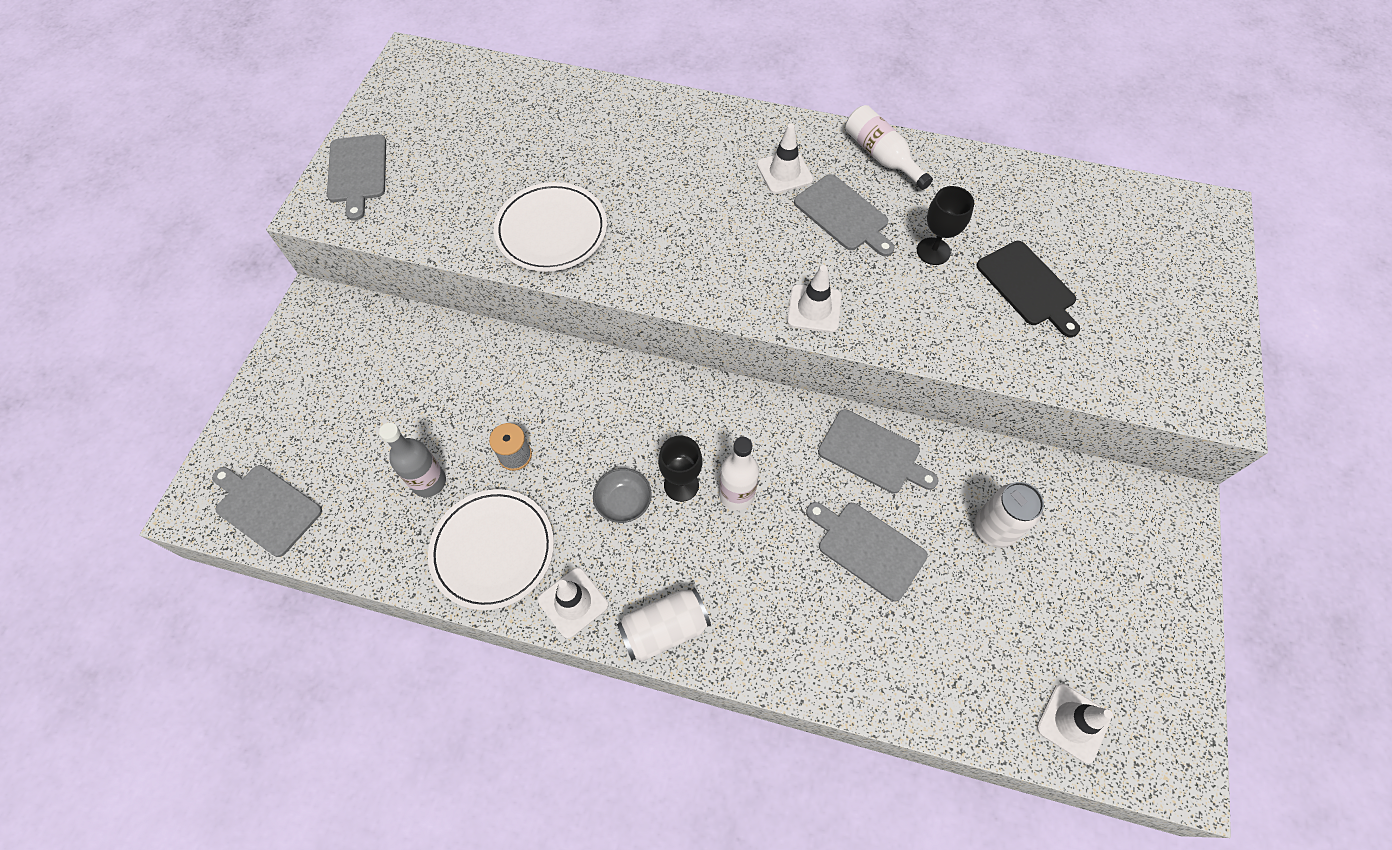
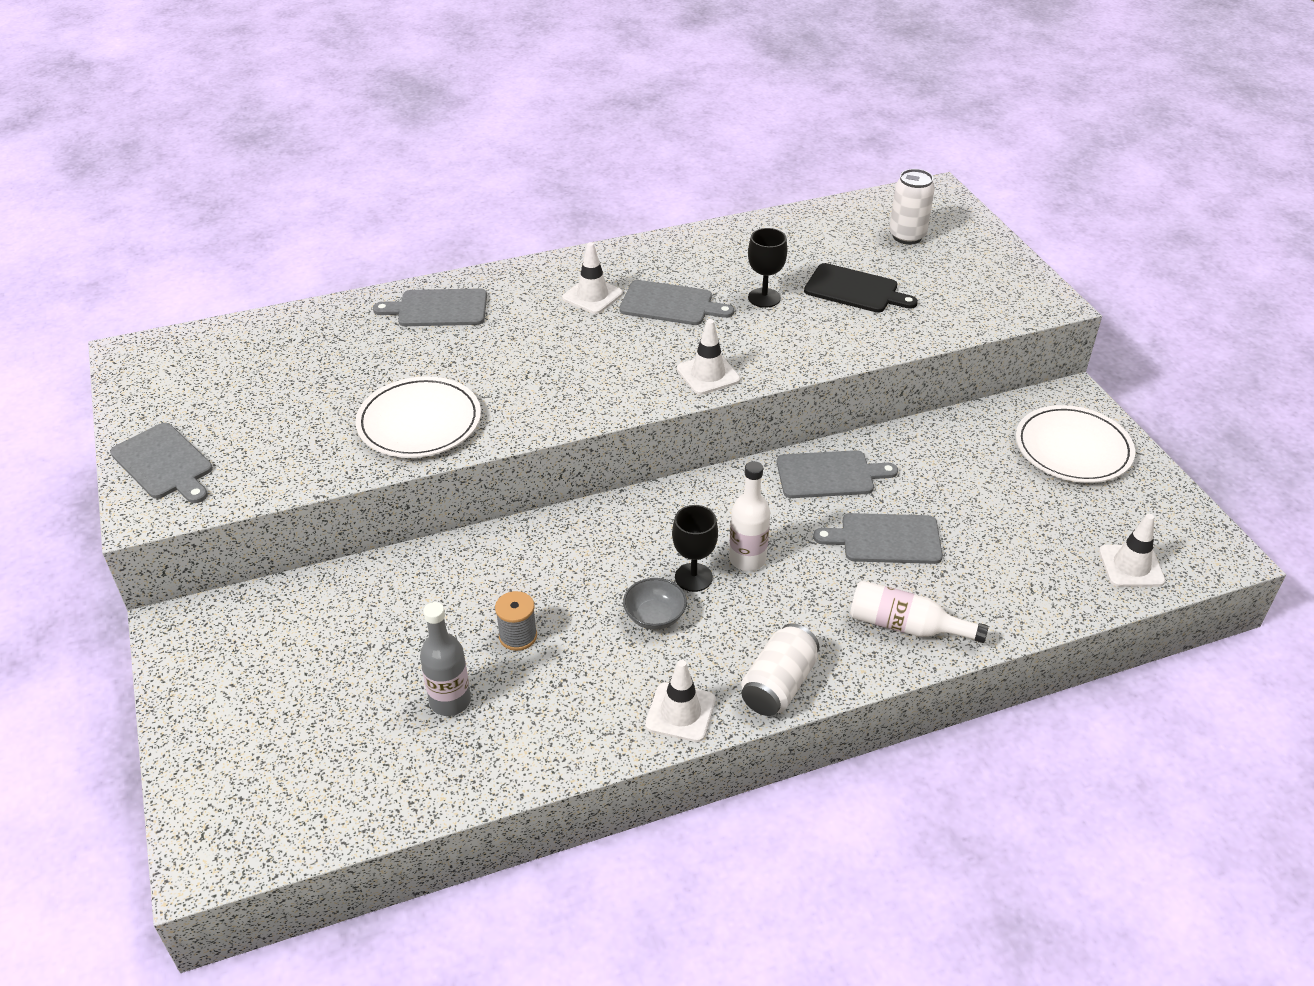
camera: 35 degrees left, 20 degrees down
grey cutting board [212,465,322,557] -> grey cutting board moved to [373,288,487,326]
white plate [428,489,554,610] -> white plate moved to [1016,405,1135,483]
white bottle [846,105,933,190] -> white bottle moved to [850,580,989,643]
white can [974,482,1044,548] -> white can moved to [889,169,935,245]

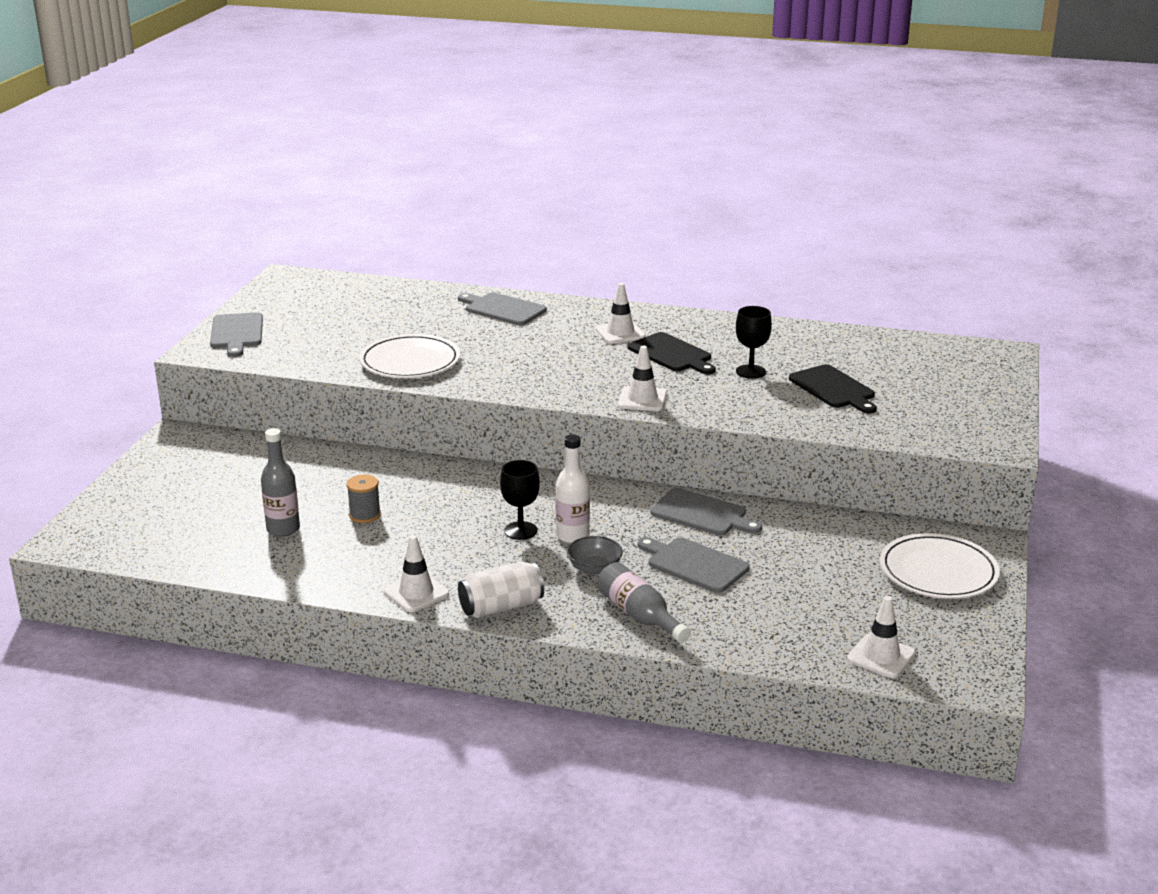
camera: 35 degrees right, 15 degrees down
grey cutting board [620,280,734,325] -> black cutting board [628,332,716,374]
grey bowl [623,578,687,630] -> grey bowl moved to [567,536,623,575]
white bottle [850,580,989,643] -> grey bottle [597,562,691,643]
white can [889,169,935,245] -> none

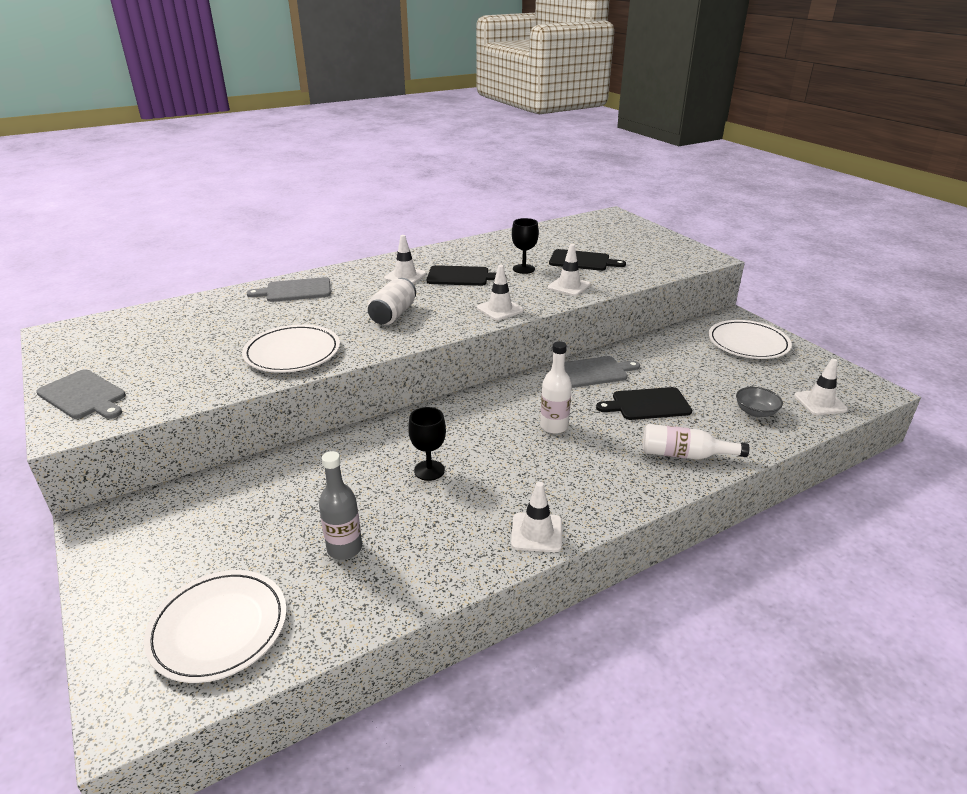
camera: 45 degrees left, 5 degrees up
grey spool [346,475,381,523] -> none
white can [458,561,544,618] -> white can moved to [368,278,416,325]
black goblet [500,460,540,540] -> black goblet moved to [408,407,446,481]
grey bowl [567,536,623,575] -> grey bowl moved to [736,387,783,417]
grey bottle [597,562,691,643] -> white bottle [643,424,750,460]
grey cutting board [638,537,750,593] -> black cutting board [596,387,692,420]
none -> white plate [144,570,287,683]
none -> white traffic cone [548,244,591,296]

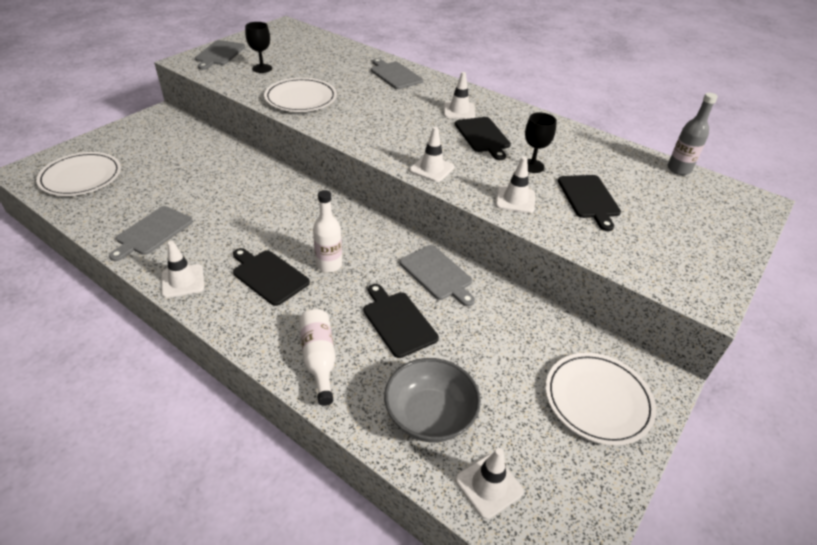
camera: 65 degrees right, 10 degrees up
grey bottle [319,451,362,560] -> grey bottle moved to [668,93,718,175]
white can [368,278,416,325] -> none
black goblet [408,407,446,481] -> black goblet moved to [245,22,272,73]
grey bowl [736,387,783,417] -> grey bowl [384,358,481,442], size x1.74
none -> grey cutting board [109,206,193,261]
none -> black cutting board [233,248,310,306]

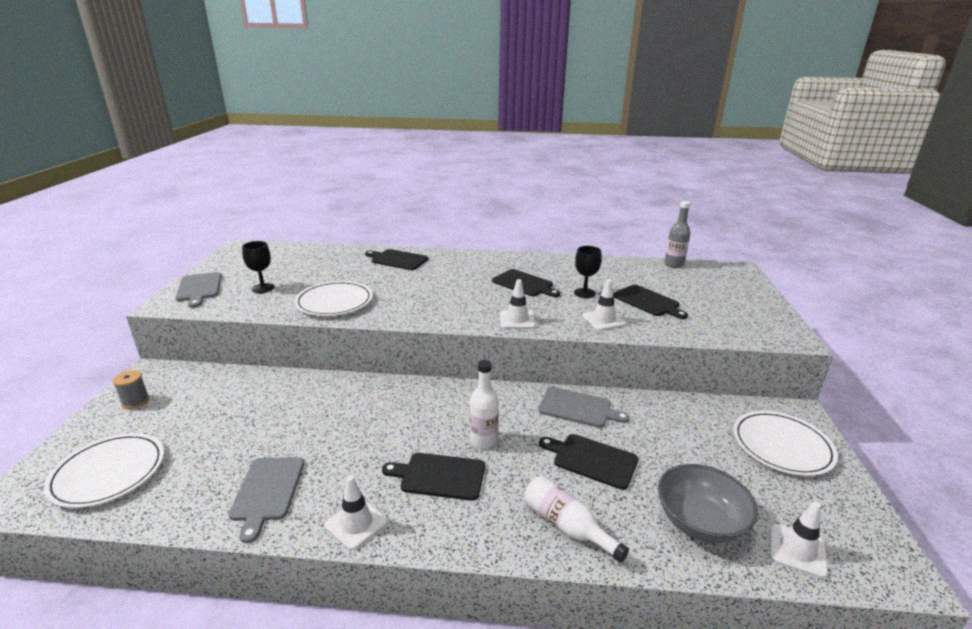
camera: 30 degrees left, 15 degrees down
grey cutting board [371,58,423,89] -> black cutting board [365,249,428,270]
white traffic cone [444,72,475,119] -> none
none -> grey spool [113,370,149,409]

